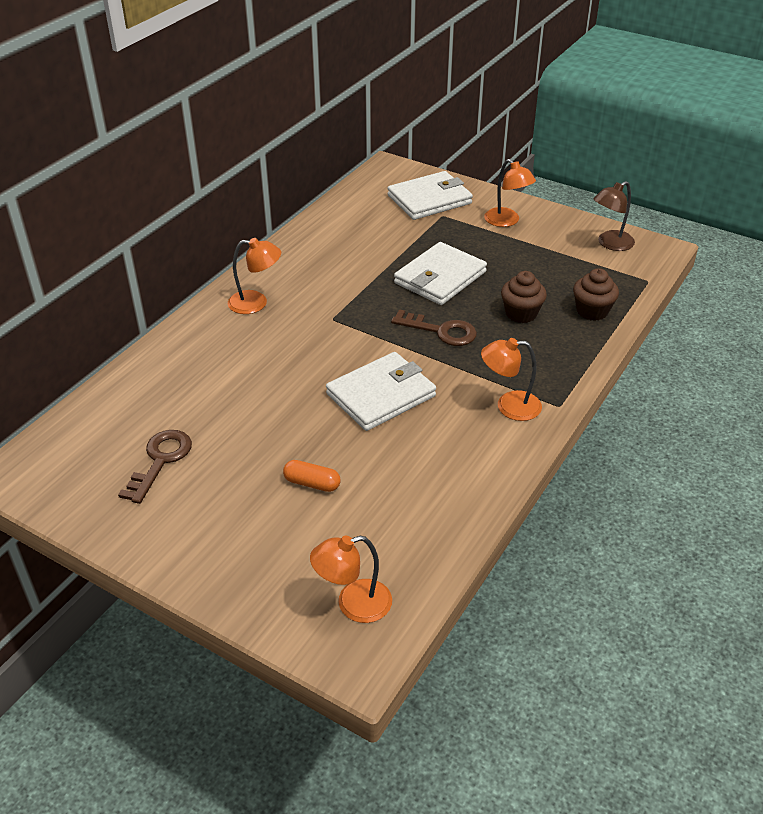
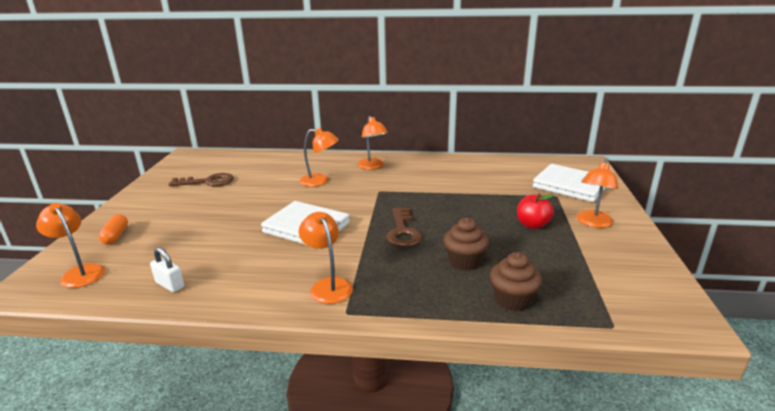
camera: 65 degrees right, 15 degrees down
orange capsule [283,460,341,492] -> orange capsule moved to [99,214,128,245]
white wallet [394,242,487,305] -> none
brown lamp [593,181,635,251] -> none
none -> white padlock [150,247,184,292]
none -> orange lamp [300,128,339,187]
none -> red apple [517,194,554,229]

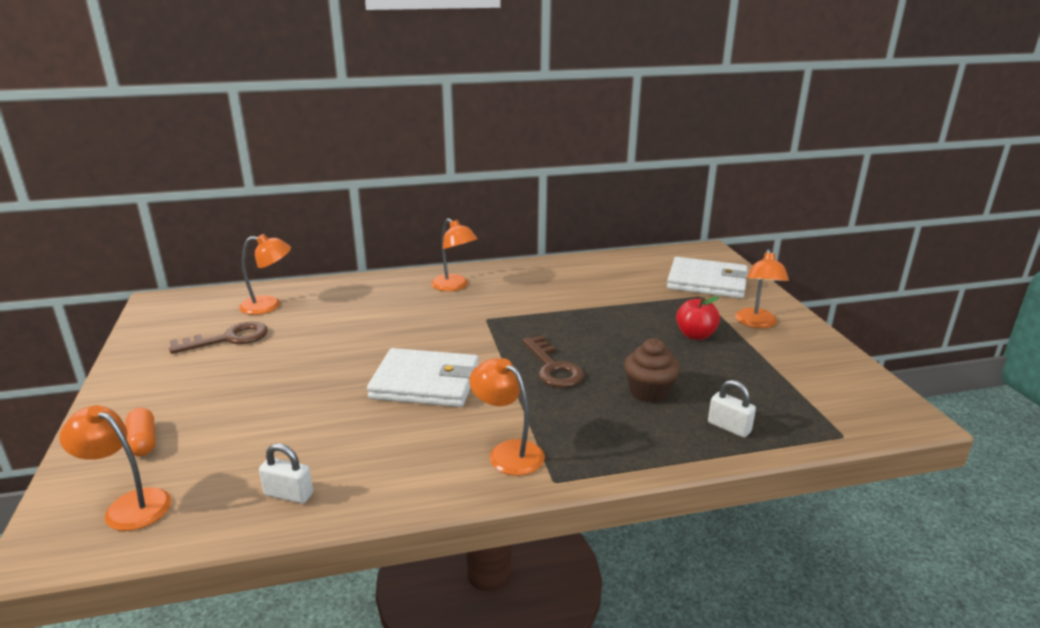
camera: 20 degrees left, 0 degrees up
orange lamp [300,128,339,187] -> orange lamp moved to [239,234,291,315]
brown cupcake [490,252,542,311] -> white padlock [708,380,756,437]

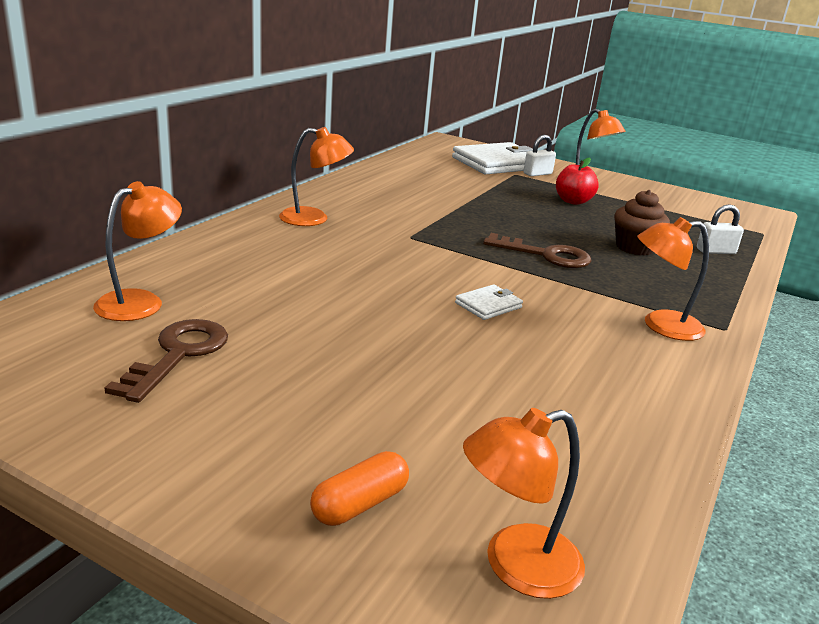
camera: 50 degrees left, 0 degrees up
orange capsule [126,408,156,456] -> orange capsule turned 60 degrees counterclockwise [310,451,409,526]
white padlock [259,444,313,503] -> white padlock moved to [524,135,556,176]
white wallet [367,348,479,407] -> white wallet [455,284,523,320], size x0.46

